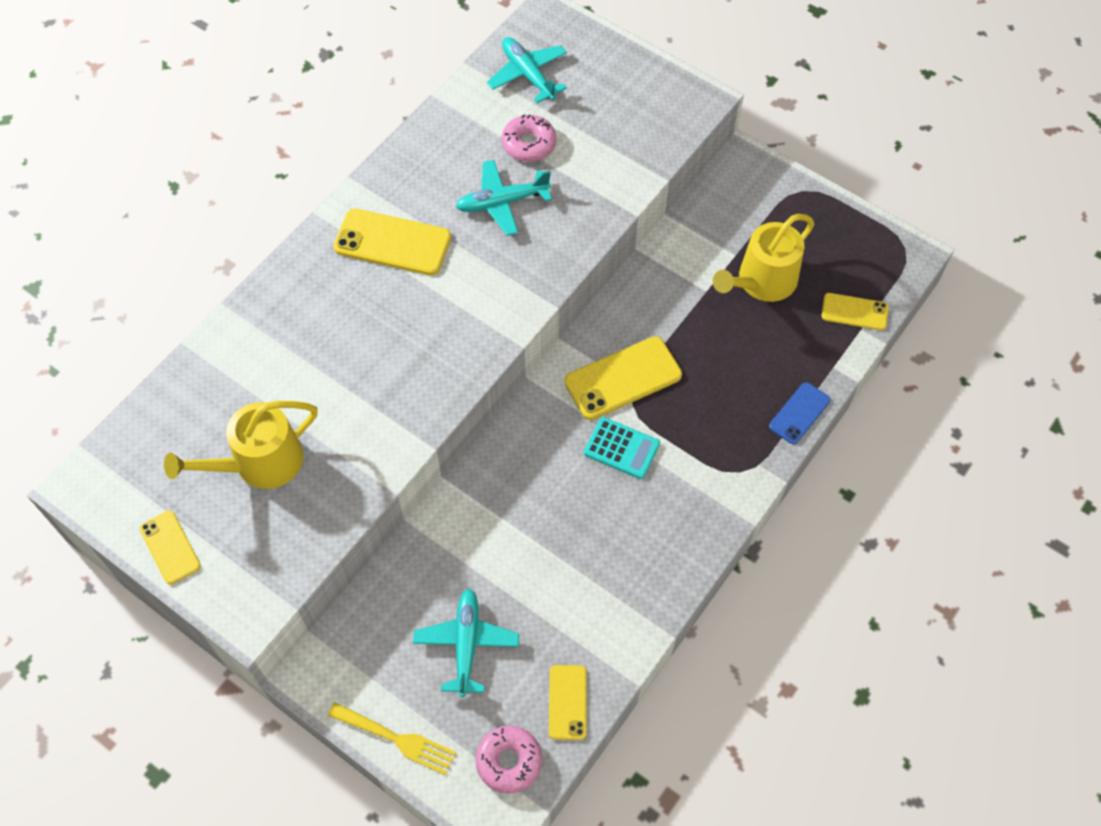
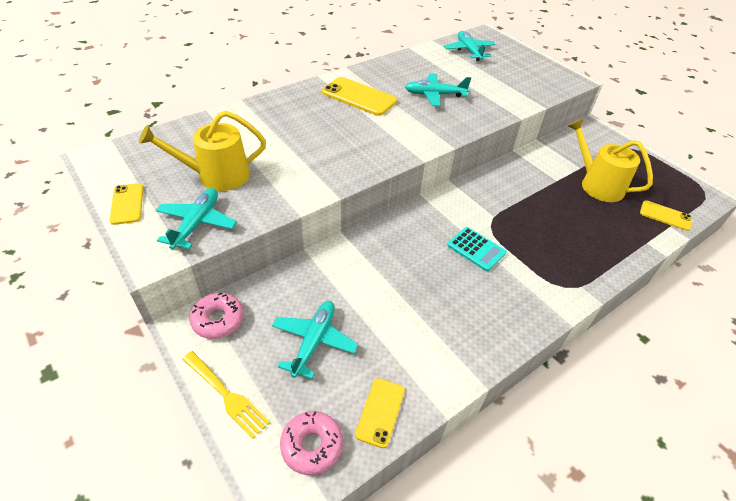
camera: 15 degrees right, 15 degrees down
pink donut [502,114,556,162] -> pink donut moved to [189,292,244,339]
yellow phone [564,336,682,420] -> none
yellow watering can [713,214,814,302] -> yellow watering can turned 75 degrees clockwise [568,119,653,202]
blue phone [769,382,831,444] -> none
none -> turquoise plane [156,188,237,249]

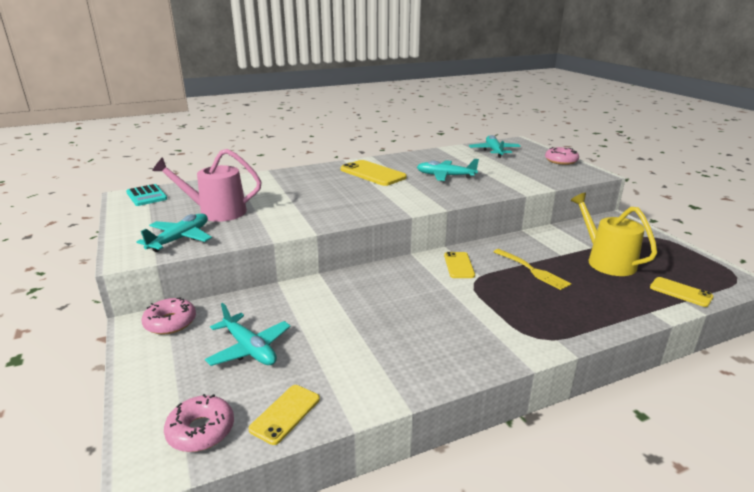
camera: 15 degrees right, 20 degrees down
yellow phone [110,183,143,225] -> yellow phone moved to [444,252,475,278]
yellow watering can [139,111,266,191] -> pink watering can [152,149,262,222]
yellow fork [182,351,270,439] -> yellow fork moved to [494,249,571,290]
turquoise plane [272,301,358,379] -> turquoise plane turned 105 degrees clockwise [205,303,291,366]
turquoise calculator [447,227,506,271] -> turquoise calculator moved to [126,184,167,206]
none -> pink donut [545,147,579,165]

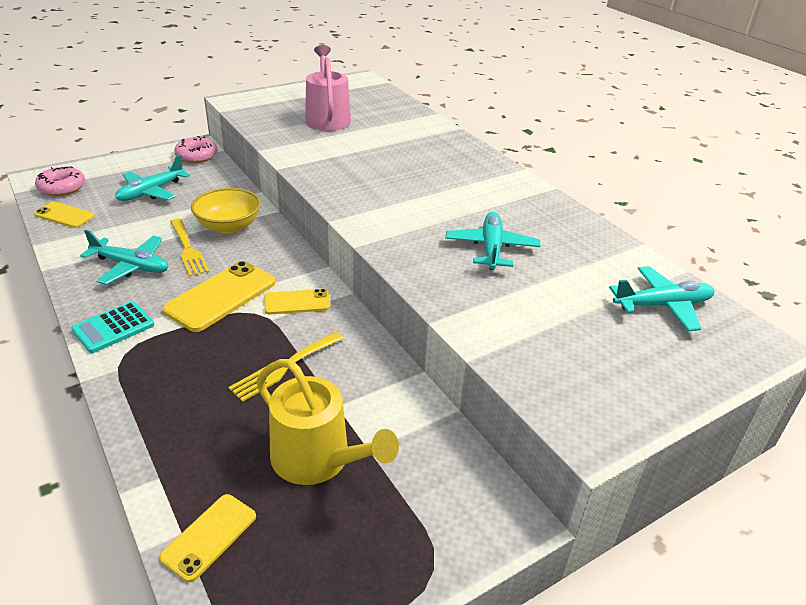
camera: 80 degrees right, 10 degrees up
turquoise calculator [126,184,167,206] -> turquoise calculator moved to [71,301,154,353]
turquoise plane [136,214,212,252] -> turquoise plane moved to [80,230,168,285]
yellow phone [341,160,407,186] -> yellow phone moved to [163,261,276,332]
pink donut [545,147,579,165] -> none
yellow watering can [571,193,657,276] -> yellow watering can turned 75 degrees clockwise [256,359,399,485]
none -> yellow fork [170,218,209,277]
none -> yellow bowl [191,188,261,234]

